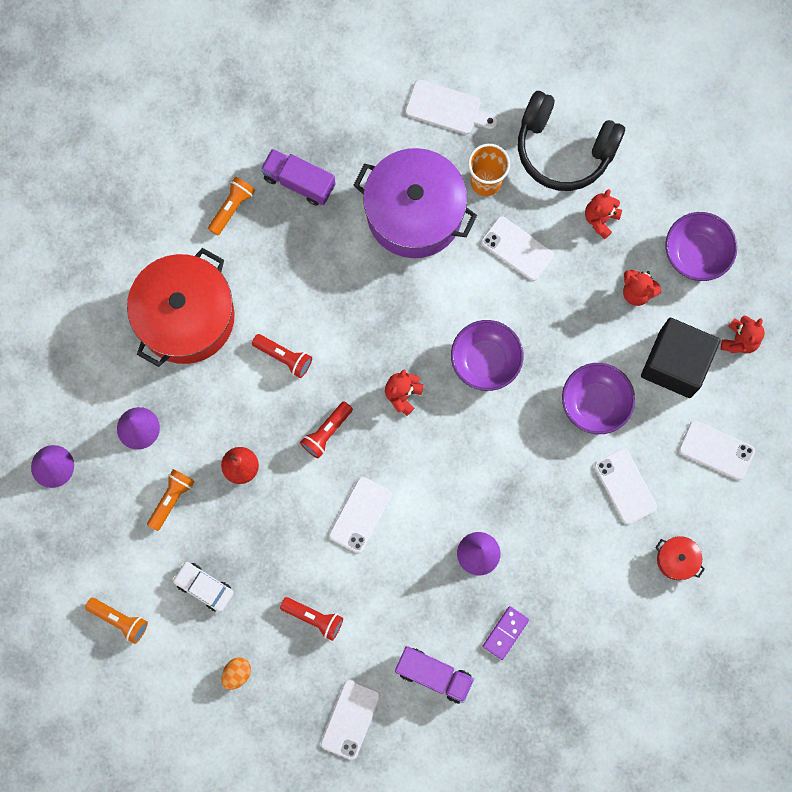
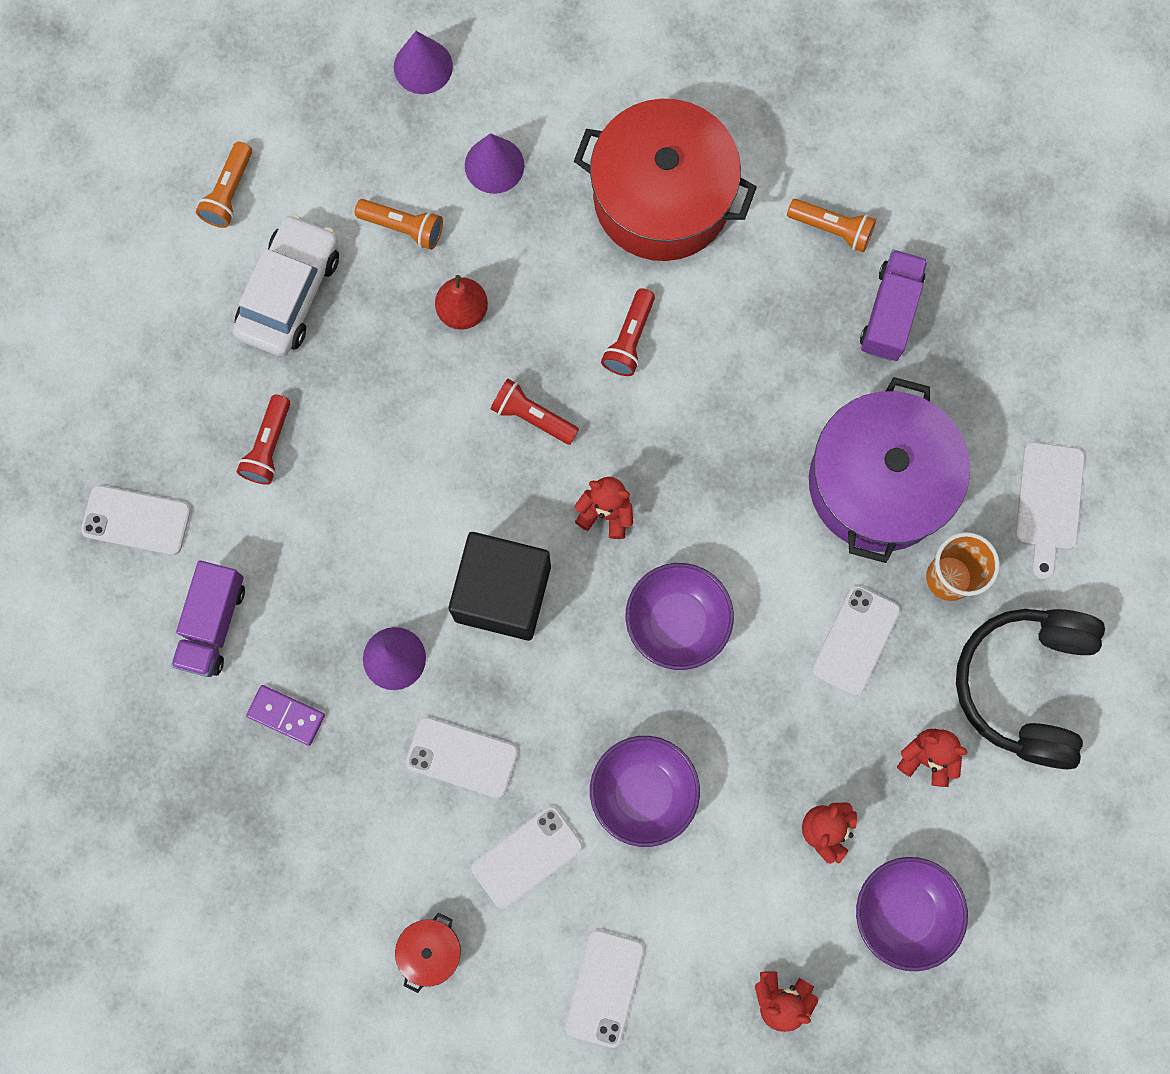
camera: 80 degrees right, 0 degrees up
white car [173,562,234,612] -> white car [233,214,339,356], size x1.67
orange egg [221,657,251,690] -> none
white phone [329,477,392,553] -> white phone moved to [406,717,518,798]
black cube [641,318,720,398] -> black cube moved to [449,532,551,641]

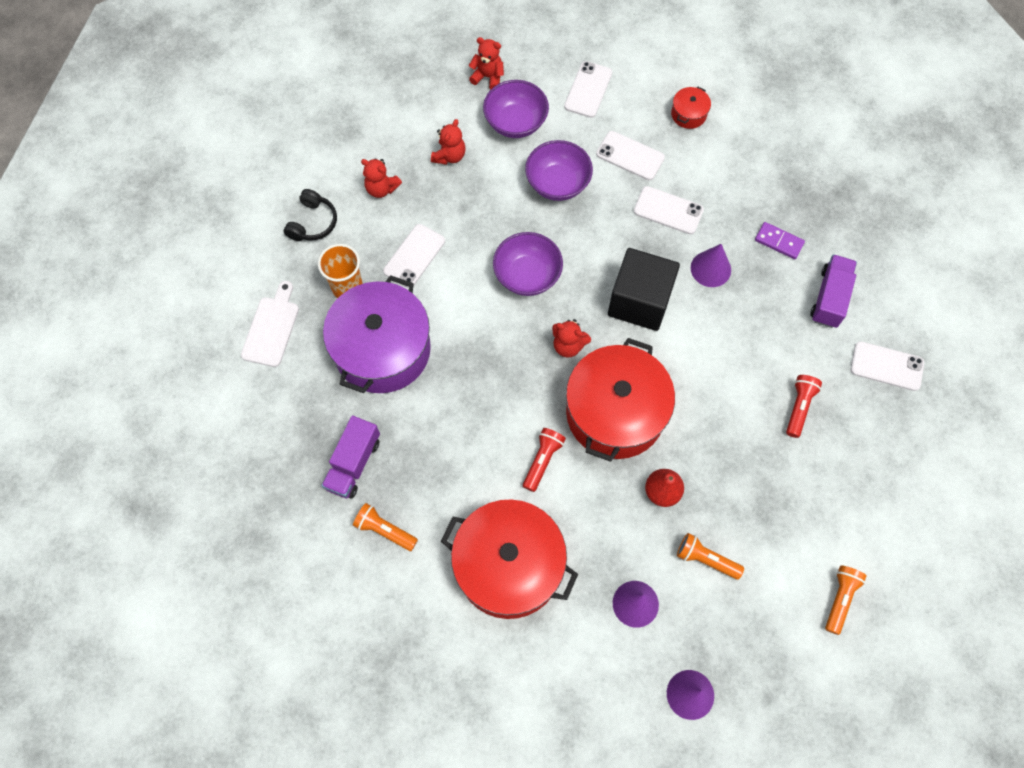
camera: 175 degrees left, 10 degrees down
white car [233,214,339,356] -> none
white phone [471,806,583,909] -> white phone turned 60 degrees clockwise [596,131,665,180]
red flashlight [491,379,579,445] -> red pot [566,338,675,462]
purple bowl [856,857,968,972] -> purple bowl moved to [483,80,549,138]
black headphones [956,609,1105,769] -> black headphones [284,189,337,241], size x0.54

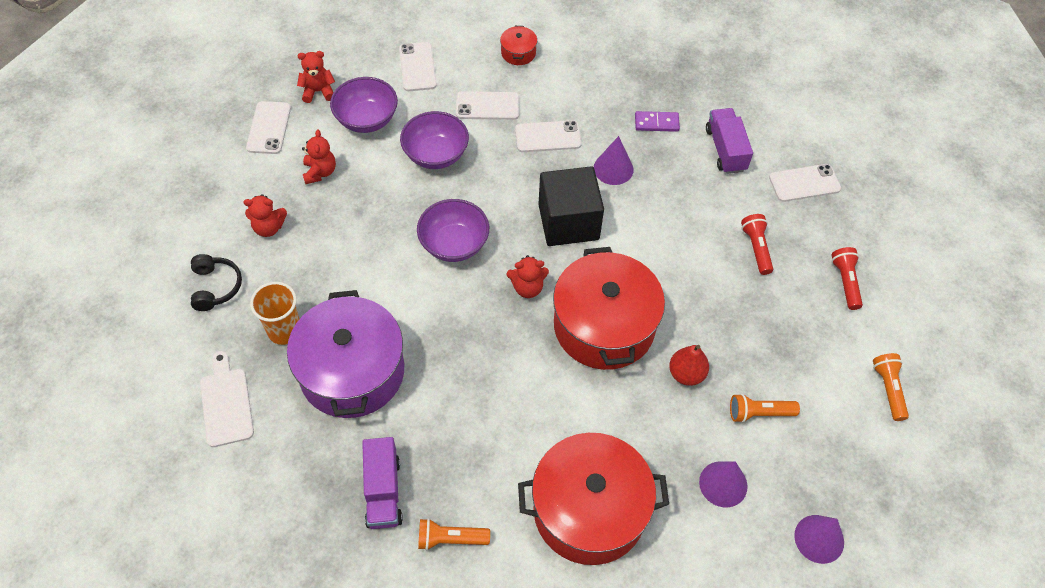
camera: 30 degrees left, 10 degrees down
white phone [383,224,445,288] -> white phone moved to [246,101,291,154]
red flashlight [523,428,566,492] -> red flashlight moved to [832,247,863,310]

